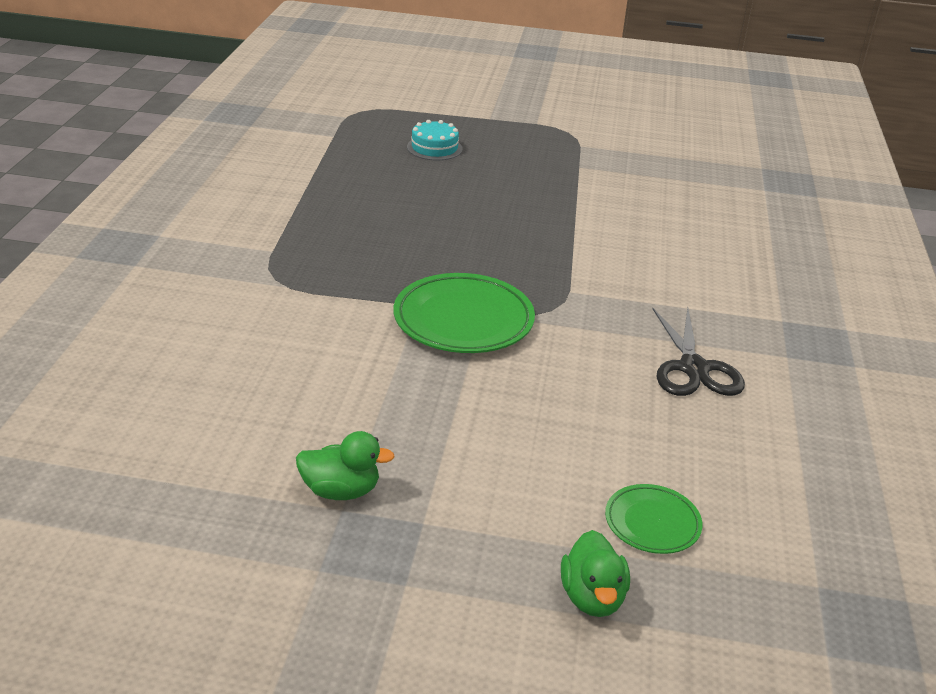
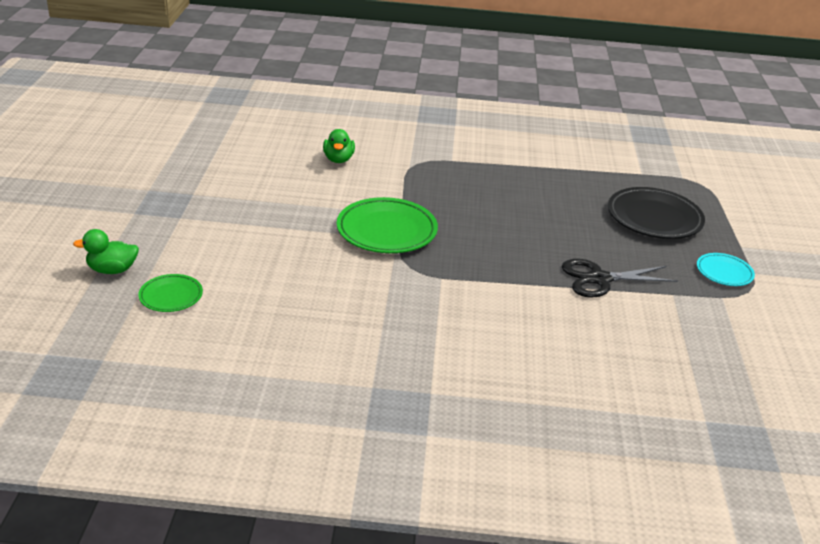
camera: 85 degrees right, 0 degrees up
green duck [296,431,395,500] -> green duck moved to [323,129,355,163]
turquoise cake [407,120,463,161] -> black plate [608,187,705,239]
black scissors [652,308,745,396] -> black scissors moved to [562,259,678,298]
none -> turquoise plate [697,253,755,286]

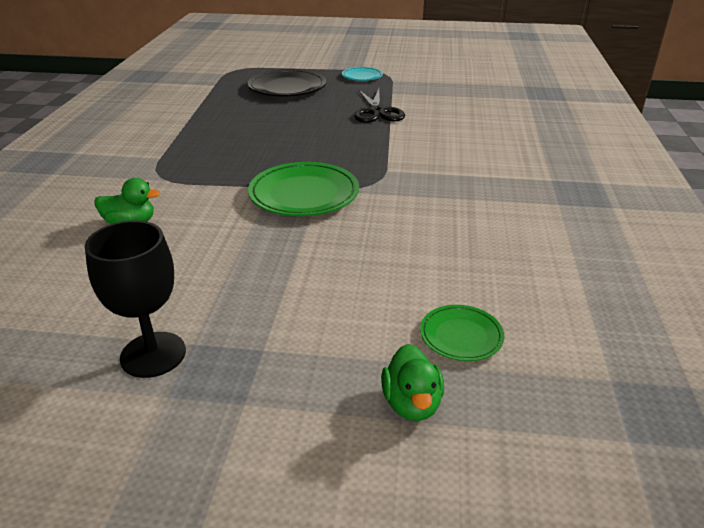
camera: 85 degrees left, 0 degrees up
none -> black goblet [85,220,186,378]

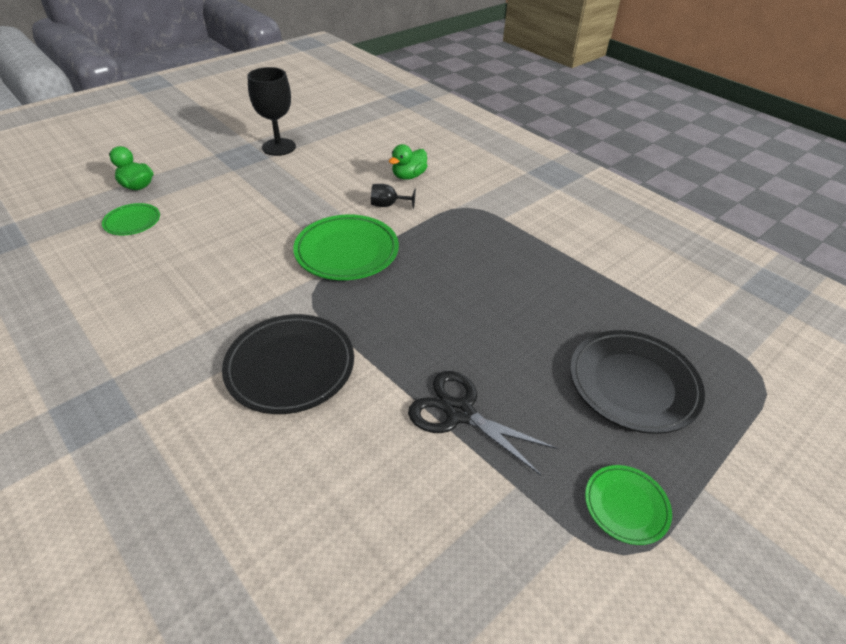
camera: 130 degrees right, 10 degrees up
turquoise plate [342,67,383,81] -> green plate [585,465,672,545]
none -> black plate [222,314,354,414]
none -> black goblet [371,184,416,209]

